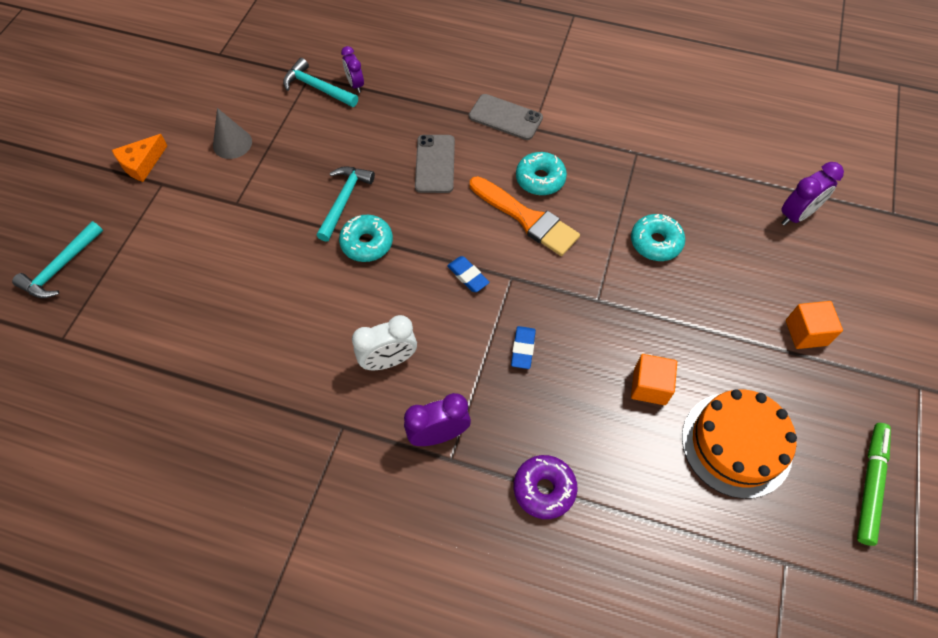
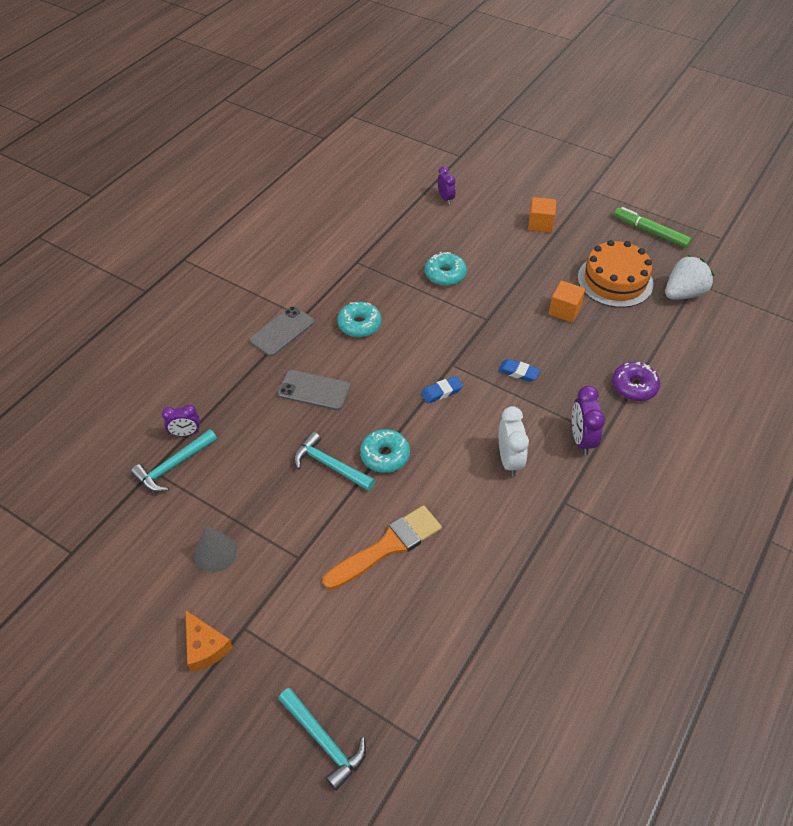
camera: 75 degrees left, 10 degrees down
orange brush [470,176,580,256] -> orange brush moved to [323,505,442,590]
purple clock [781,162,844,226] -> purple clock [438,166,456,204], size x0.67
none -> white strawberry [665,255,714,299]

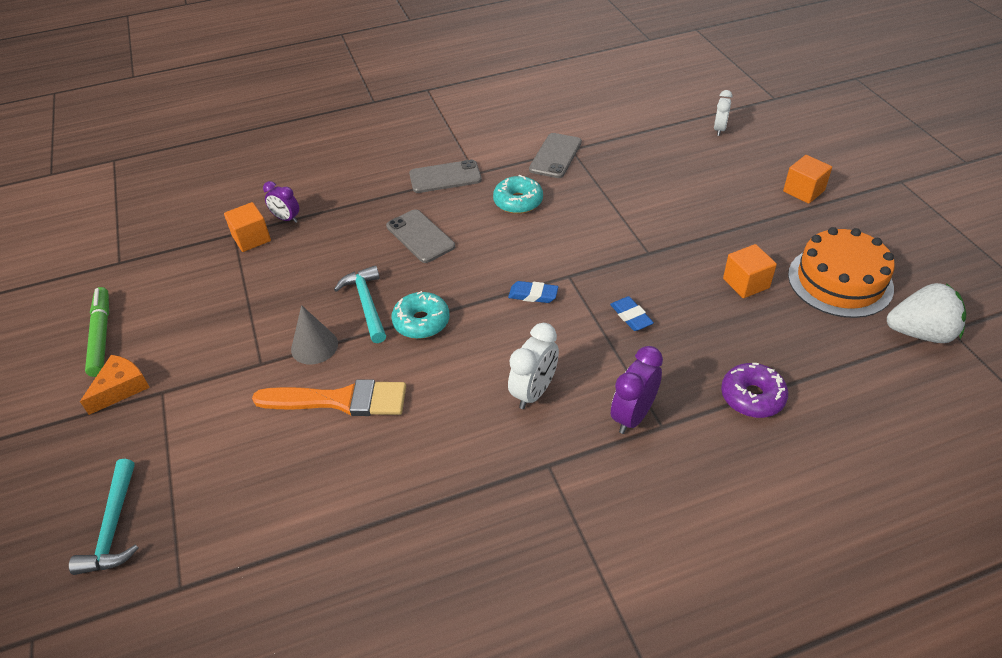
camera: 40 degrees right, 5 degrees down
turquoise hammer [131,429,217,492] -> orange cube [224,202,271,252]
orange cheese [186,611,233,672] -> orange cheese turned 150 degrees counterclockwise [80,355,150,415]
grey cone [194,525,237,572] -> grey cone moved to [291,305,338,365]
turquoise donut [425,252,467,286] -> none
purple clock [438,166,456,204] -> white clock [714,90,732,136]
green marker [614,207,691,248] -> green marker moved to [85,287,109,377]
none -> grey phone [529,133,582,178]

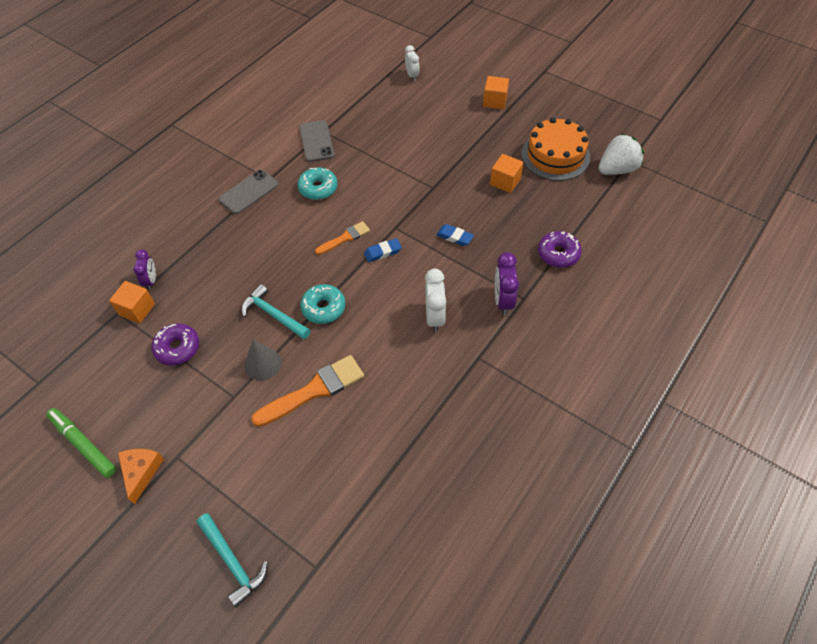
camera: 35 degrees left, 10 degrees up
purple clock [263,181,299,223] -> purple clock turned 90 degrees counterclockwise [133,249,156,290]
grey phone [386,209,455,263] -> none
none -> purple donut [151,323,199,366]
none -> orange brush [315,221,370,255]

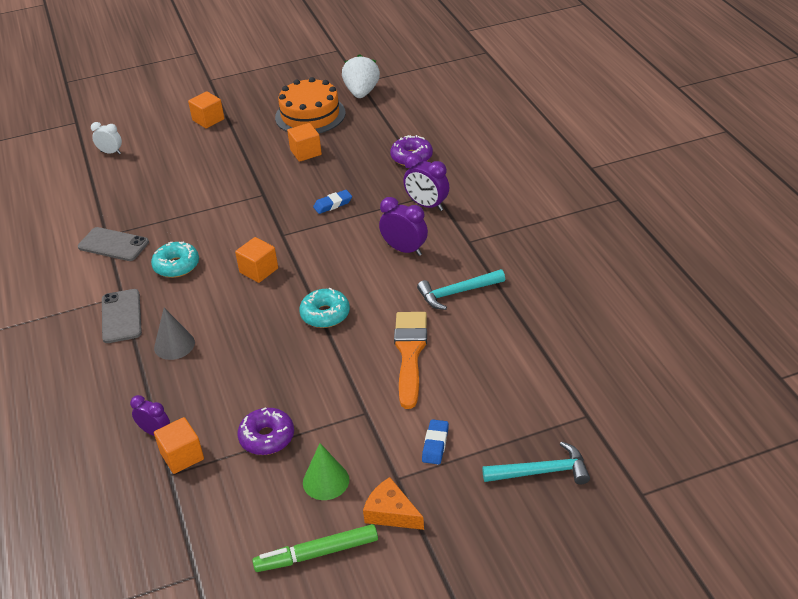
camera: 55 degrees left, 15 degrees down
turquoise hammer [241,284,311,339] -> turquoise hammer moved to [417,269,505,310]
grey cone [244,340,282,381] -> grey cone moved to [154,308,195,360]
orange brush [315,221,370,255] -> orange cube [235,237,278,283]
blue eraser [364,238,402,262] -> blue eraser moved to [422,419,449,464]
white clock [425,269,446,332] -> purple clock [379,197,428,256]
none -> green cone [303,443,349,500]

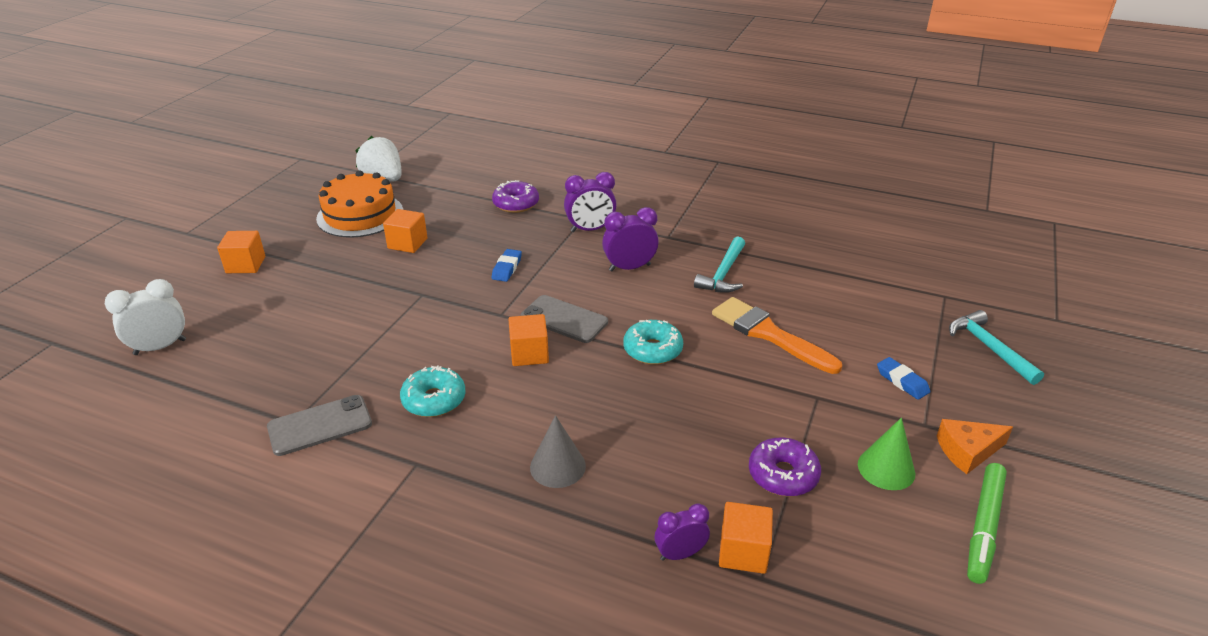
camera: 50 degrees left, 5 degrees down
white clock [91,122,122,154] -> white clock [105,279,186,355], size x1.50
grey phone [102,289,142,343] -> grey phone moved to [521,295,608,343]
turquoise hammer [482,441,590,485] -> turquoise hammer turned 60 degrees counterclockwise [949,310,1044,385]

